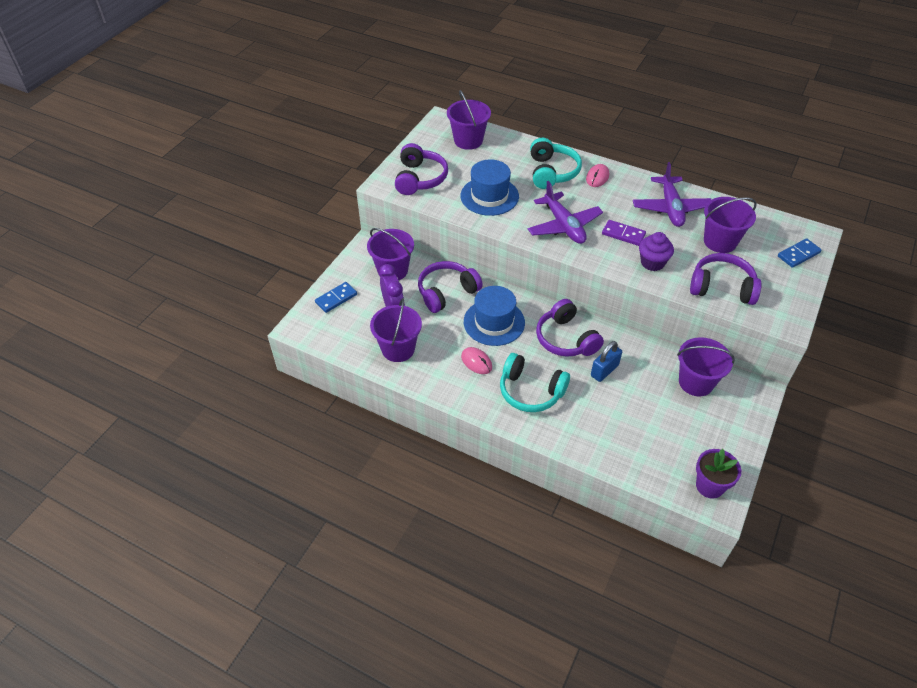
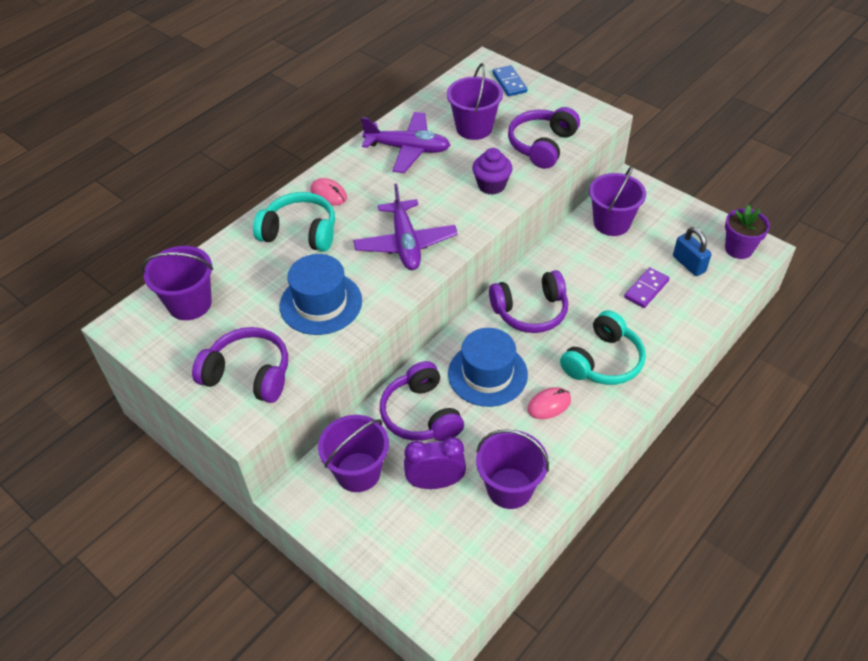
camera: 75 degrees left, 0 degrees up
blue domino [315,282,357,313] -> none
purple plane [528,181,603,244] -> purple plane turned 90 degrees clockwise [353,184,458,270]
blue padlock [591,341,622,382] -> blue padlock moved to [673,227,711,276]
purple domino [602,220,646,246] -> purple domino moved to [624,267,669,308]

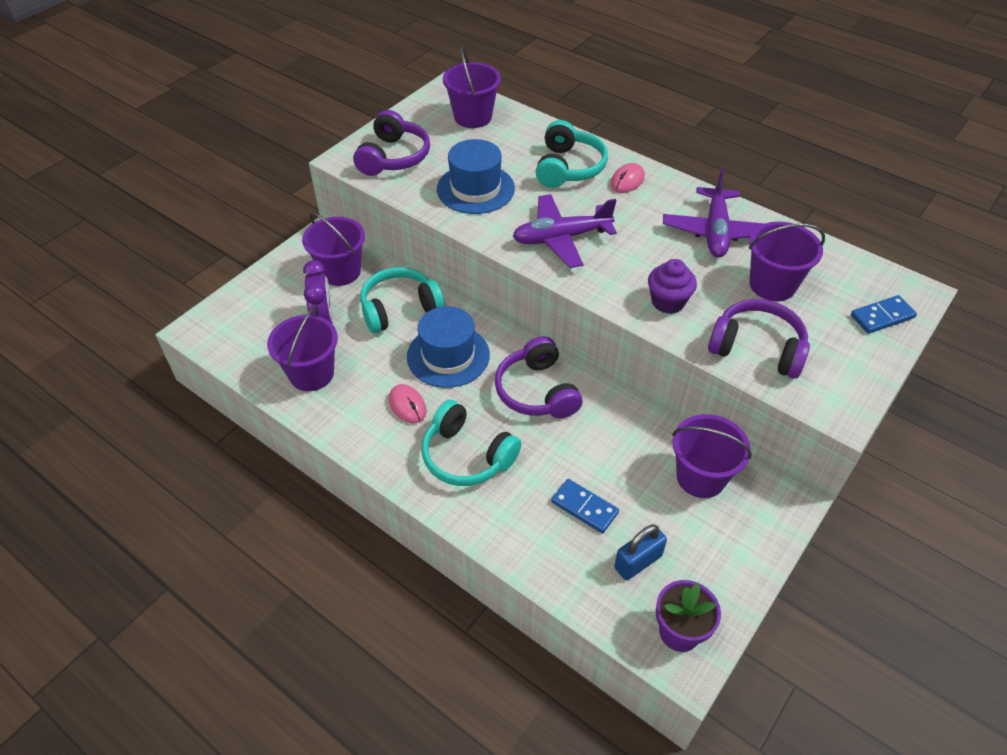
camera: 85 degrees right, 0 degrees up
purple headphones [380,361,464,441] -> turquoise headphones [360,267,444,333]
purple domino [624,267,669,308] -> blue domino [551,479,619,533]

